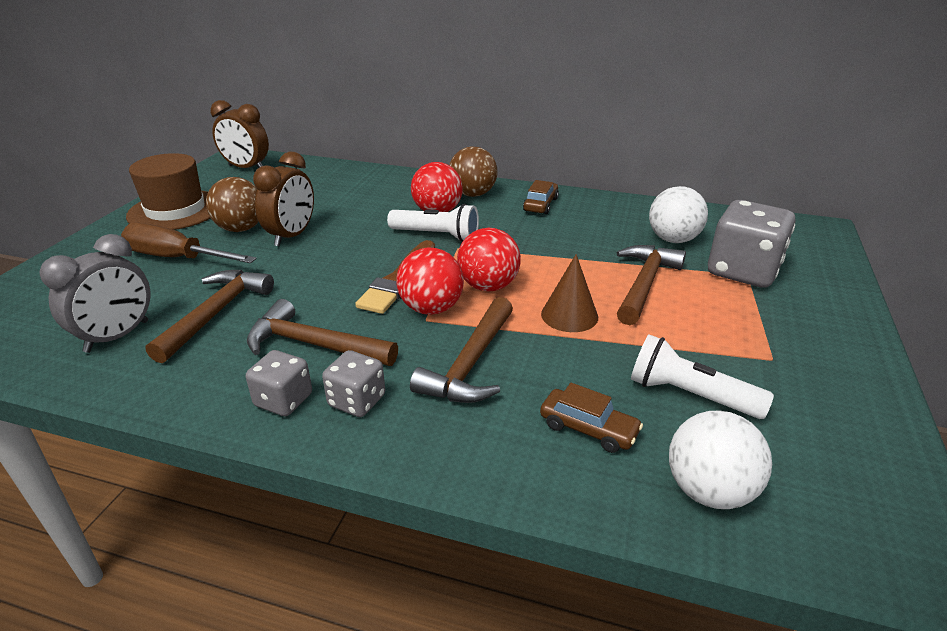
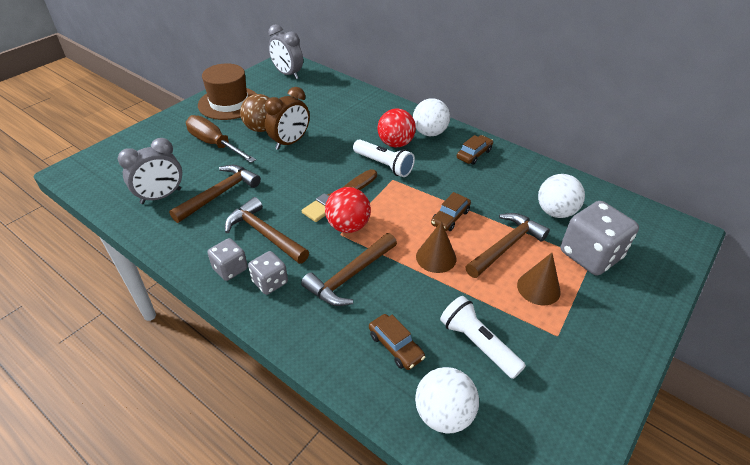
camera: 20 degrees right, 10 degrees up
brown clock [210,100,269,168] -> grey clock [268,24,303,79]
brown ball [449,146,498,197] -> white ball [413,98,450,136]
red ball [457,228,521,291] -> none
none -> brown car [431,192,471,231]
none -> brown cone [517,253,561,306]

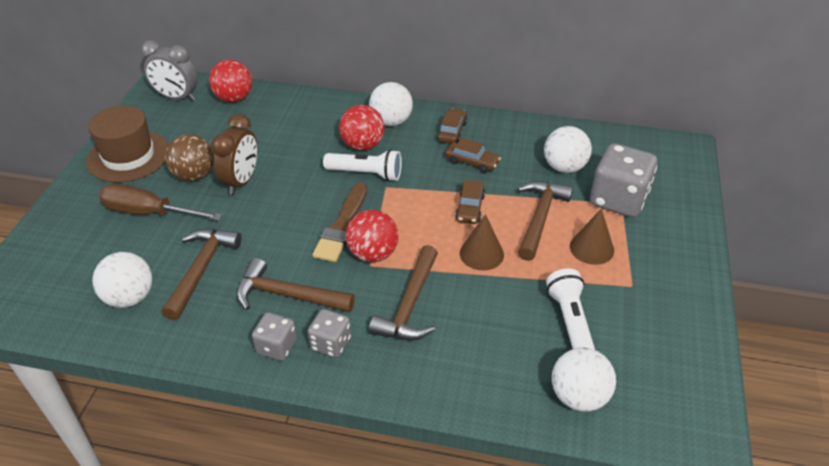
camera: 25 degrees left, 0 degrees up
grey clock [118,138,182,204] -> white ball [92,252,152,308]
brown car [369,314,425,370] -> brown car moved to [446,138,501,173]
white flashlight [440,296,526,379] -> white flashlight turned 60 degrees clockwise [546,268,595,350]
none -> red ball [209,60,252,102]

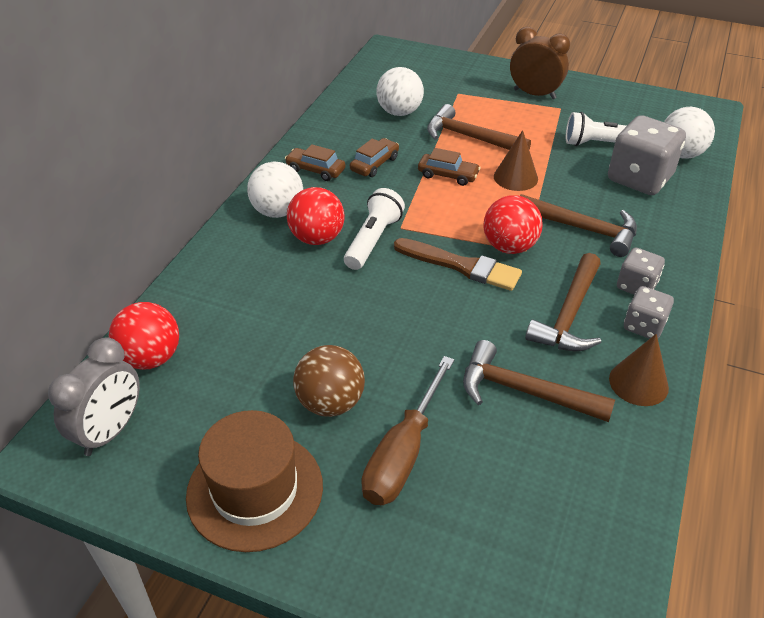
camera: 80 degrees left, 0 degrees up
white ball [92,252,152,308] -> none
brown clock [211,114,257,195] -> brown clock moved to [510,27,570,99]
brown cone [570,209,614,265] -> brown cone moved to [609,334,669,406]
grey dice [590,143,657,217] -> grey dice moved to [608,115,686,195]

